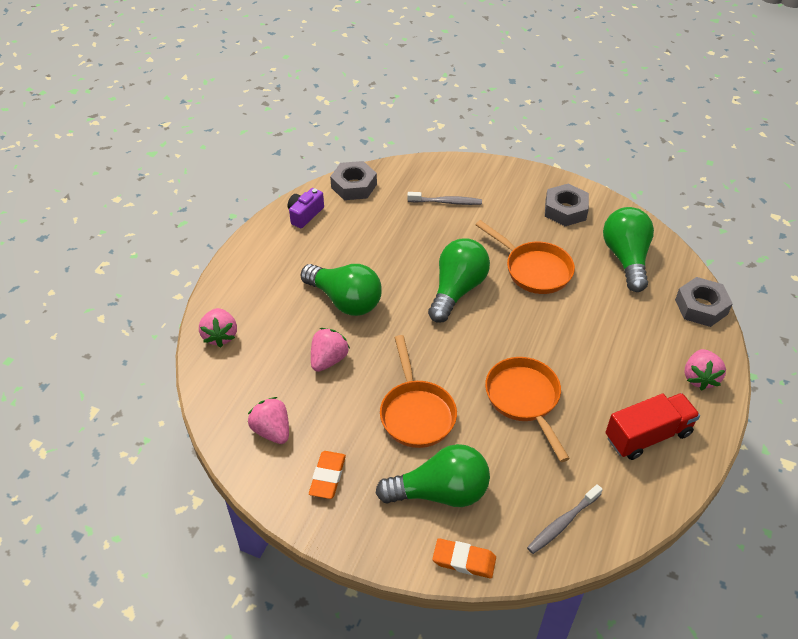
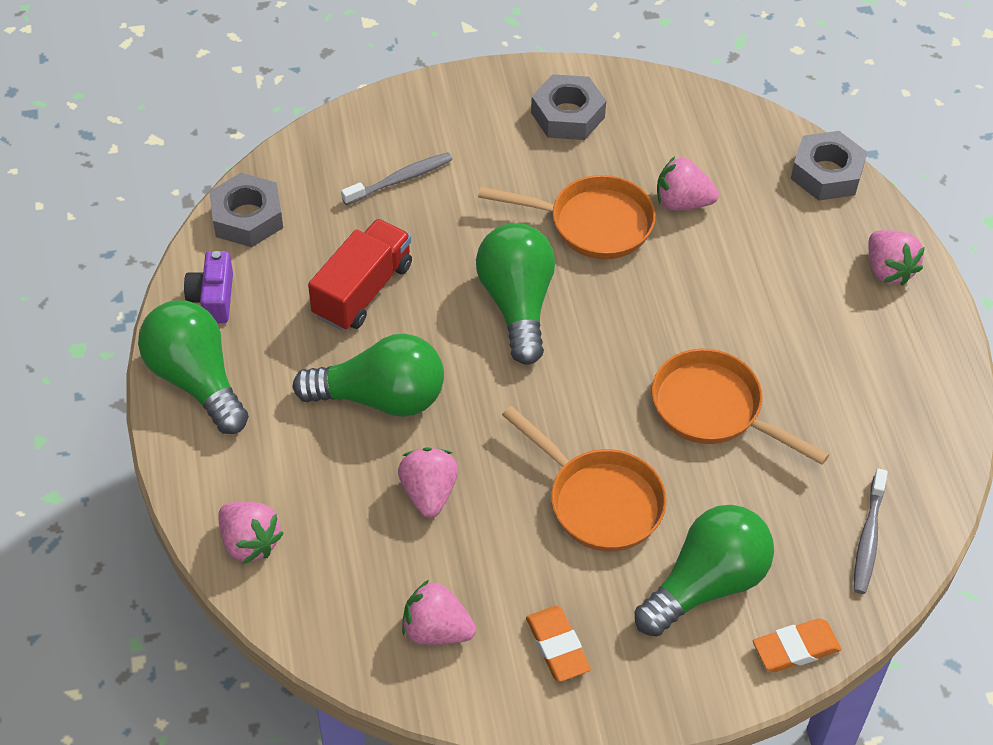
camera: 35 degrees left, 5 degrees up
green light bulb [603,207,654,292] -> green light bulb moved to [138,300,249,434]
red truck [606,393,700,460] -> red truck moved to [308,219,412,331]
none -> pink strawberry [657,157,719,211]

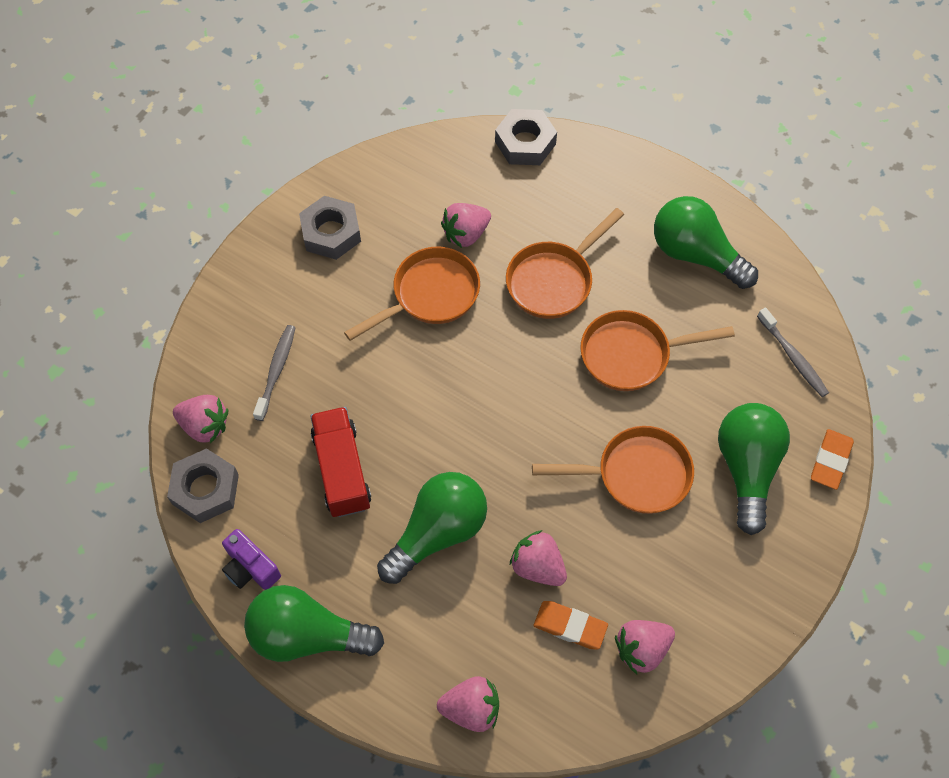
camera: 45 degrees left, 10 degrees up
green light bulb [476,223,555,365] -> green light bulb moved to [654,196,758,289]
orange eraser [526,606,591,682] -> orange eraser moved to [534,601,608,650]
pink strawberry [868,230,925,286] -> pink strawberry moved to [173,395,228,444]
none -> orange pan [506,208,624,319]

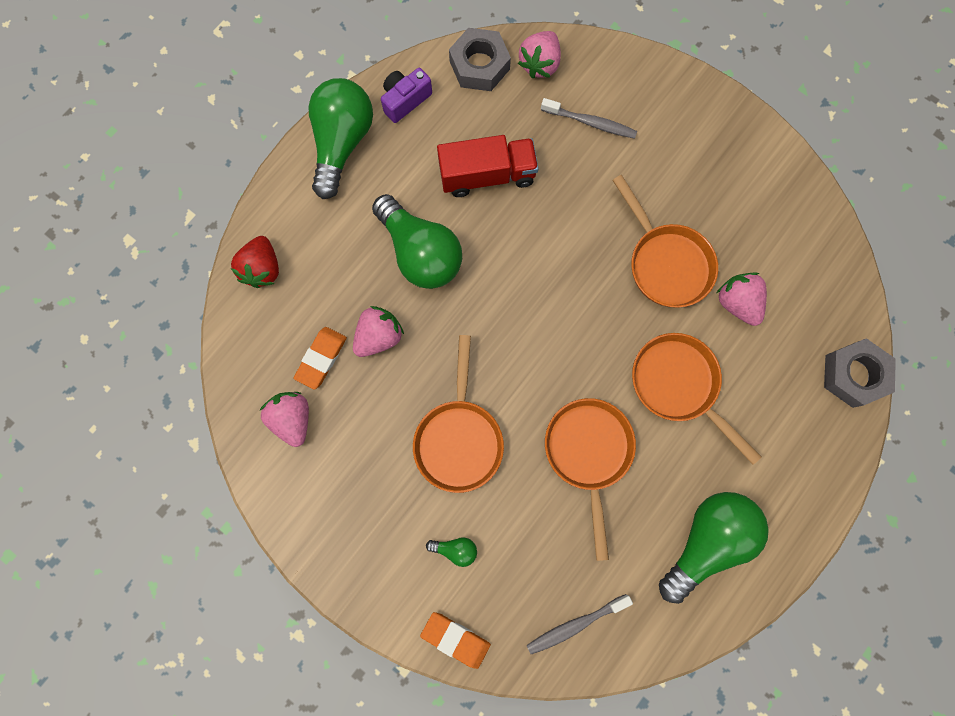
camera: 95 degrees right, 15 degrees up
grey nut [299,196,361,260] -> none
pink strawberry [437,676,499,732] -> red strawberry [231,236,279,288]
green light bulb [718,403,790,535] -> green light bulb [426,537,477,567], size x0.41

